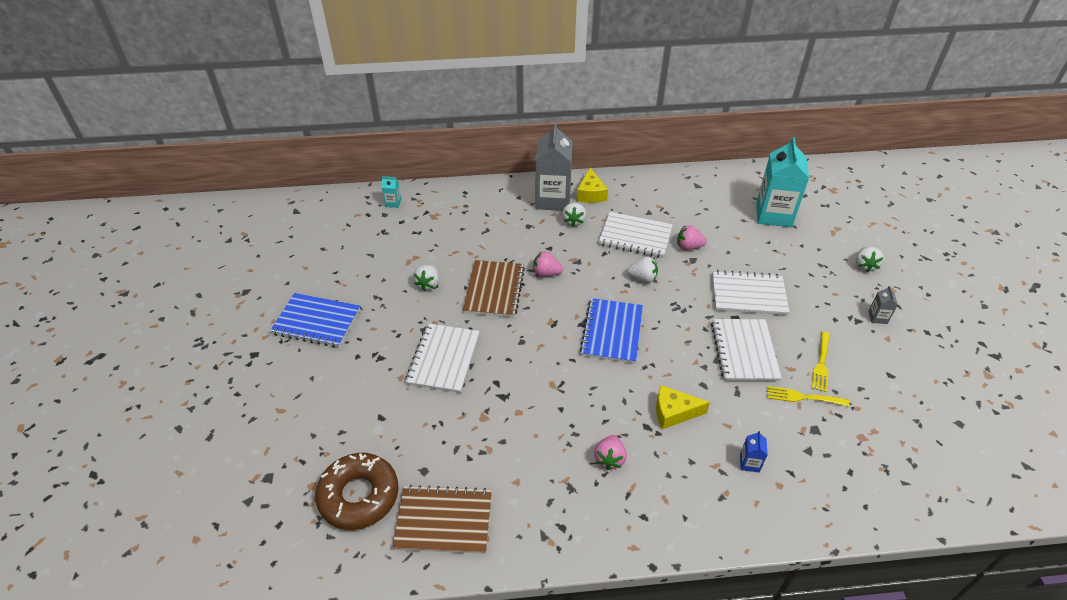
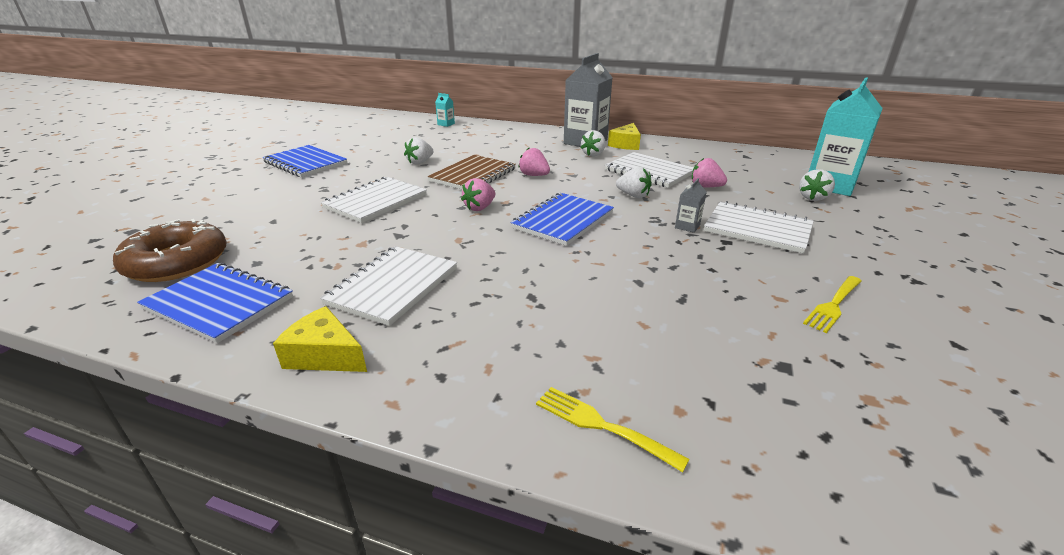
camera: 25 degrees right, 15 degrees down
brown notebook [392,485,492,554] -> blue notebook [137,263,293,343]
pink strawberry [594,435,627,470] -> pink strawberry moved to [461,178,495,211]
yellow cheese [656,385,710,429] -> yellow cheese moved to [273,306,367,372]
white notebook [711,319,782,381] -> white notebook moved to [320,246,457,326]
blue carton [740,431,768,473] -> none
yellow fork [767,386,849,406] -> yellow fork moved to [536,387,690,472]
white strawberry [856,246,884,272] -> white strawberry moved to [799,169,835,201]
grey carton [868,286,898,324] -> grey carton moved to [675,178,707,233]

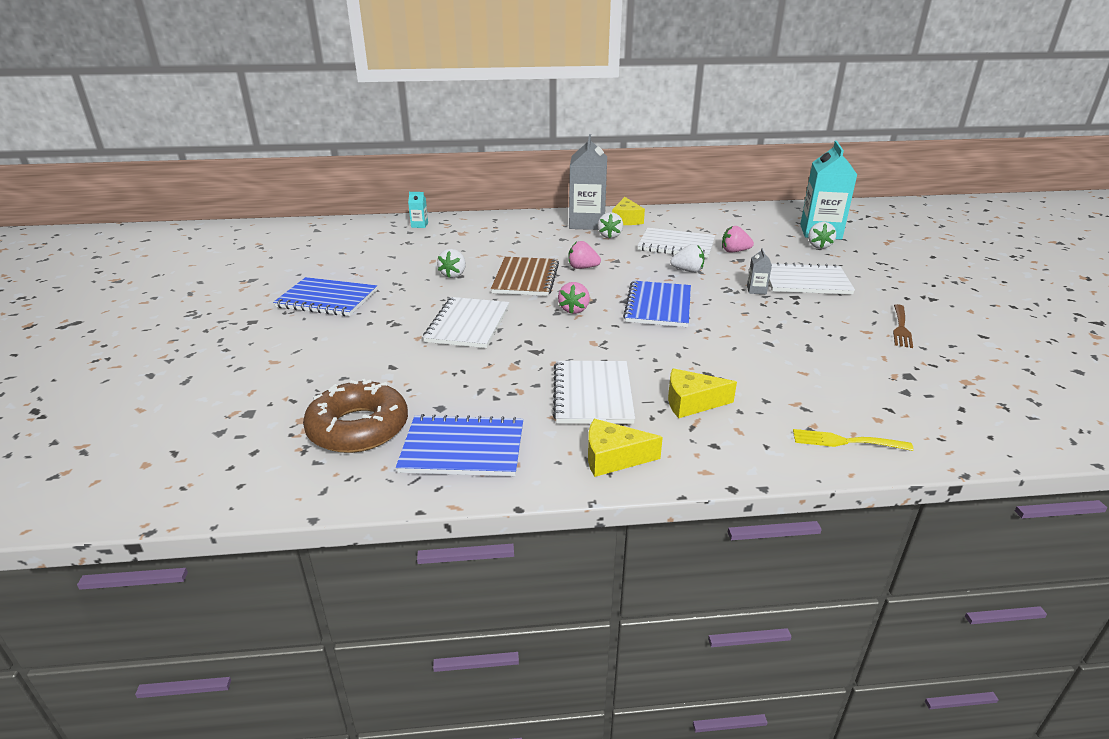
camera: 25 degrees left, 0 degrees up
yellow fork [803,276,862,333] -> brown fork [893,304,913,348]
none -> yellow cheese [668,368,737,418]

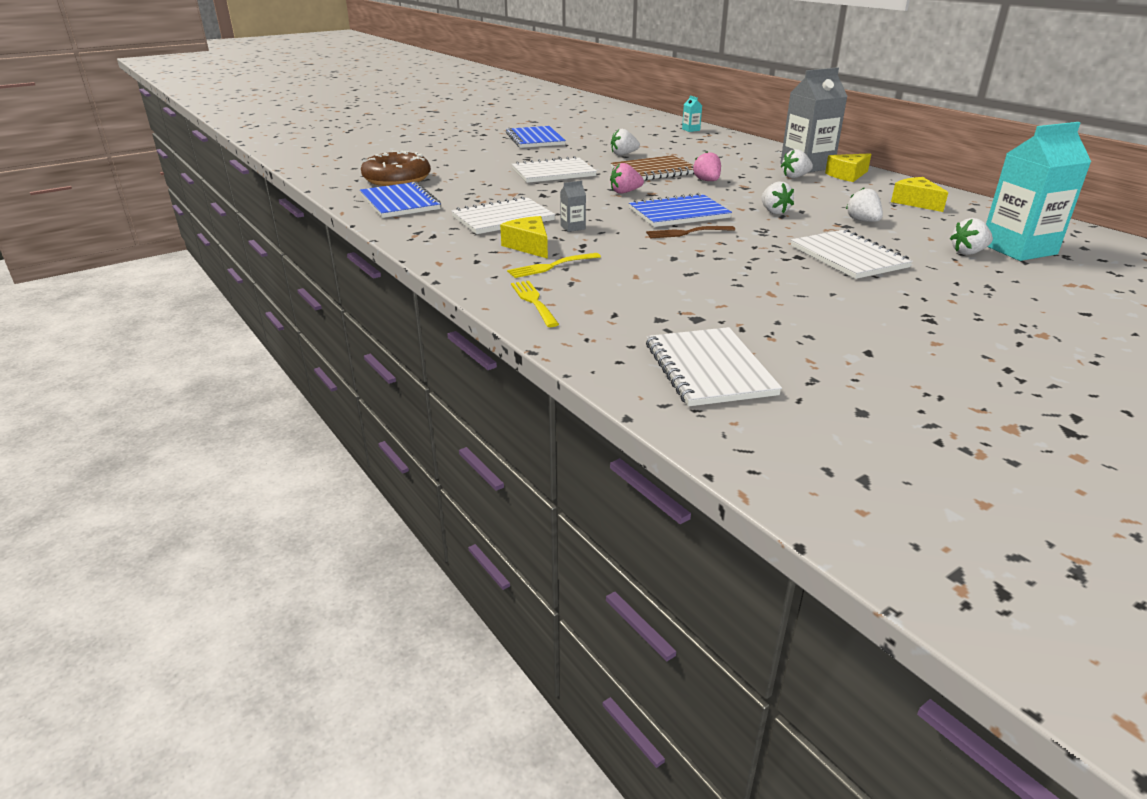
camera: 60 degrees right, 0 degrees up
yellow cheese [588,419,663,477] -> yellow cheese moved to [891,177,948,212]
white notebook [637,228,715,258] -> white notebook moved to [646,327,782,407]
pink strawberry [722,226,754,253] -> white strawberry [846,187,883,222]
grey carton [747,248,772,294] -> grey carton moved to [560,180,586,232]
brown fork [893,304,913,348] -> brown fork moved to [646,226,735,238]
none -> yellow fork [507,253,601,278]

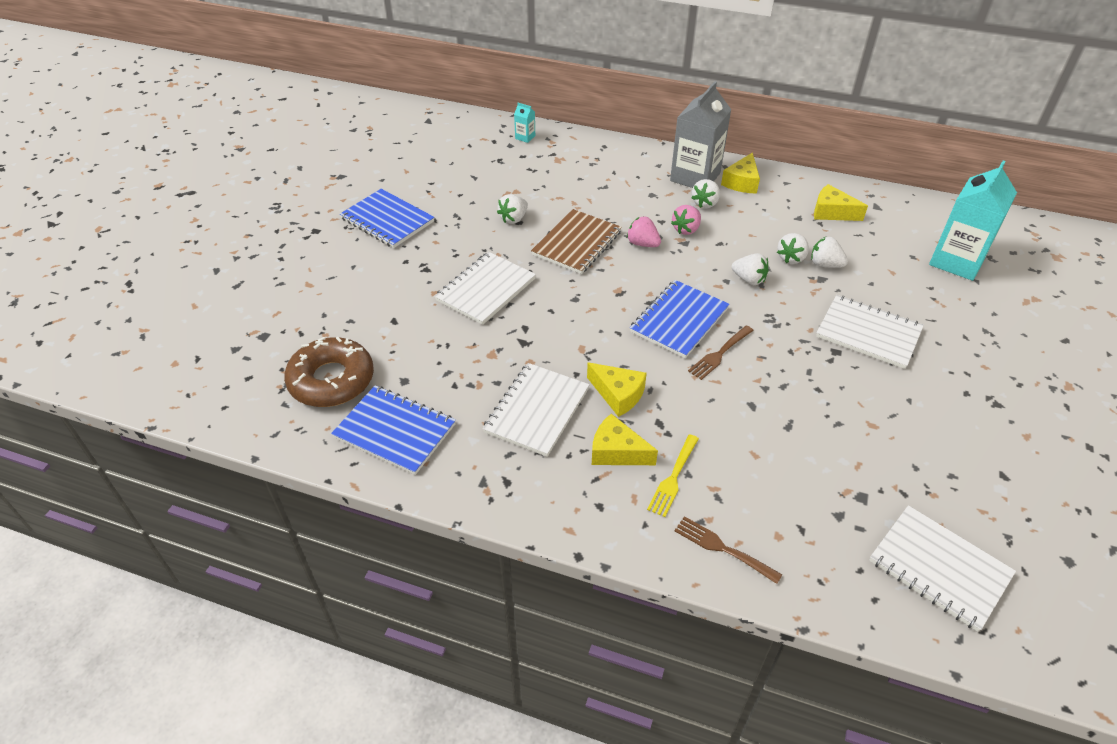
camera: 35 degrees left, 15 degrees up
yellow fork [511,281,559,327] -> brown fork [674,516,782,584]
grey carton [560,180,586,232] -> yellow cheese [587,362,647,417]
pink strawberry [610,163,644,194] -> pink strawberry moved to [671,205,701,235]
white strawberry [950,218,993,255] -> white strawberry moved to [777,233,809,264]

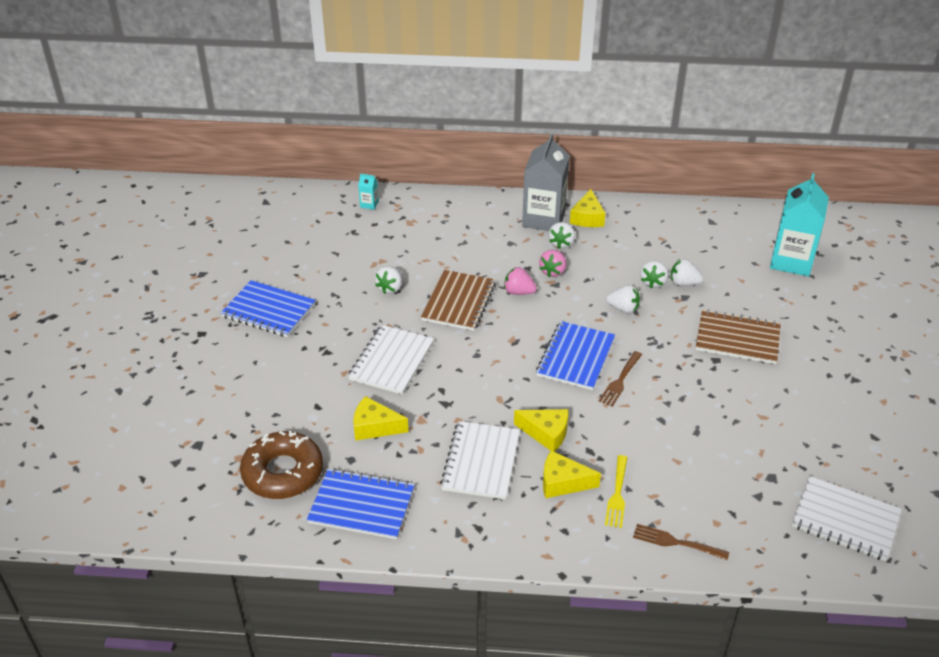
camera: 15 degrees left, 5 degrees down
yellow cheese [814,184,868,221] -> yellow cheese moved to [353,396,409,441]
white notebook [816,295,924,369] -> brown notebook [696,309,781,364]

